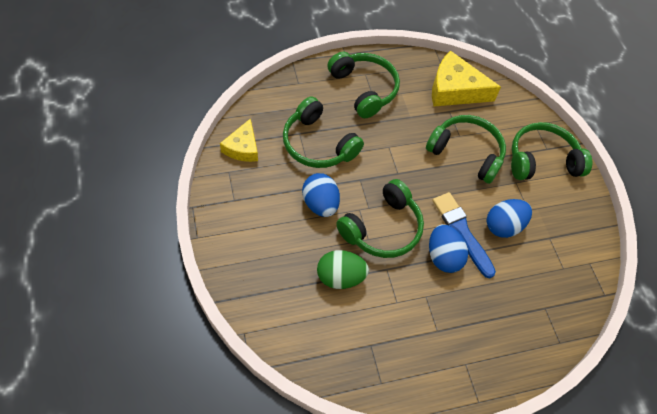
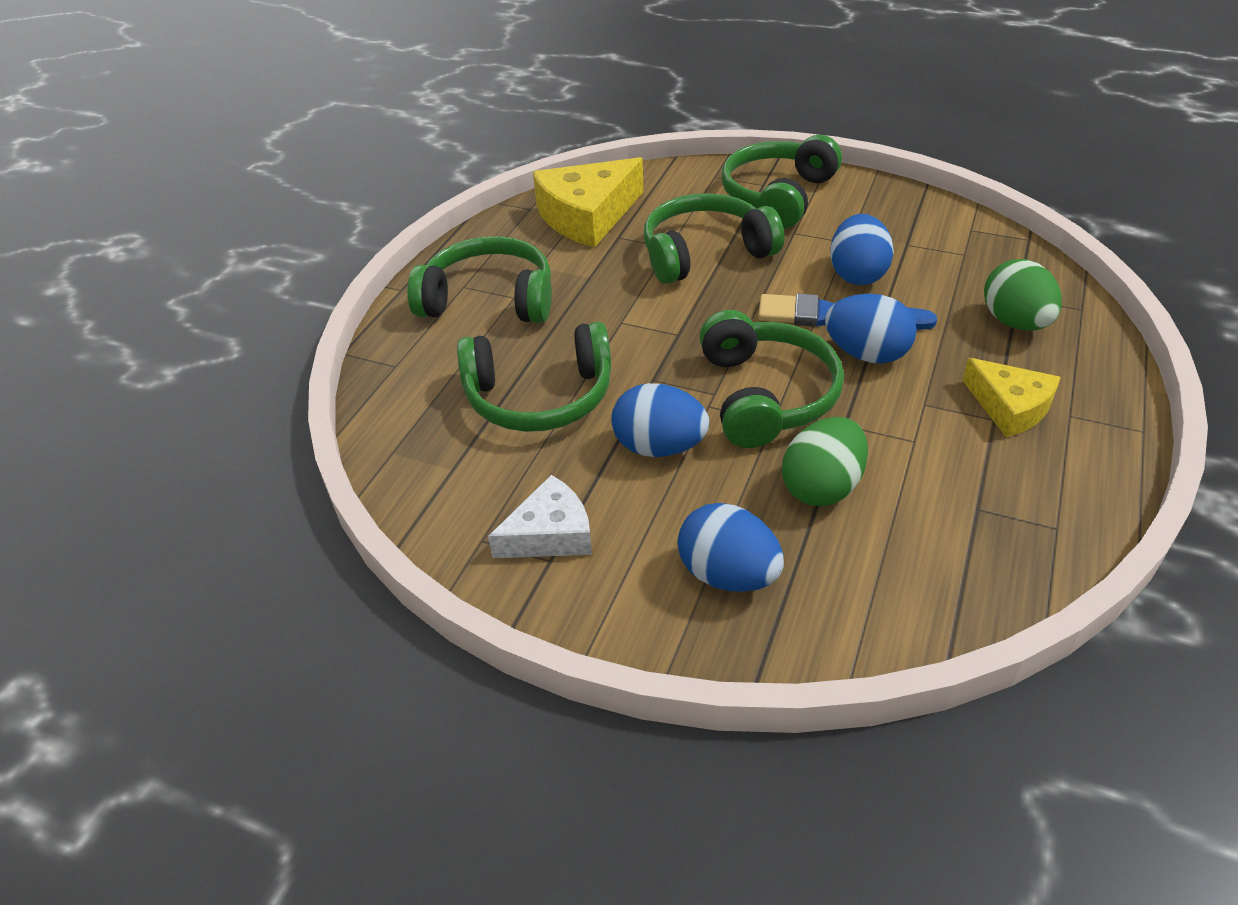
camera: 45 degrees left, 15 degrees down
yellow cheese [220,118,258,162] -> yellow cheese moved to [962,358,1061,437]
none -> white cheese [488,475,592,558]
none -> blue egg [677,503,784,592]
none -> green egg [984,259,1062,331]

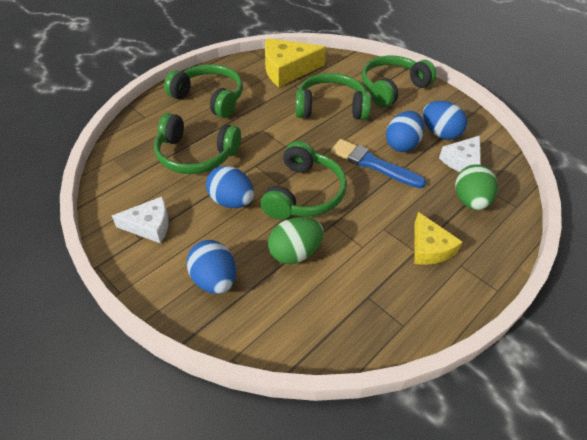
camera: 20 degrees right, 5 degrees up
blue egg [825,294,917,363] -> blue egg moved to [423,101,467,140]
none -> white cheese [439,136,481,172]

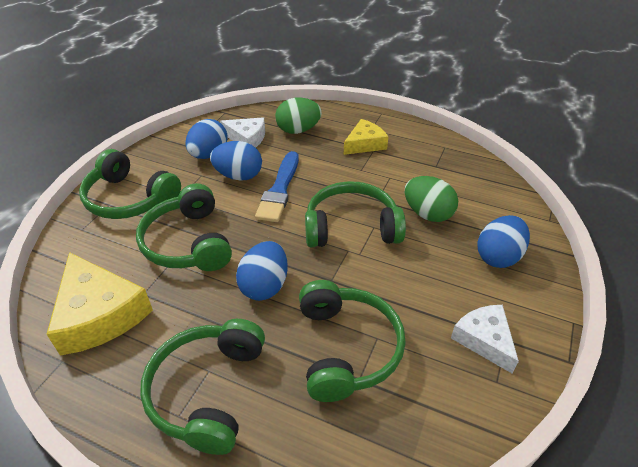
camera: 110 degrees left, 5 degrees down
blue egg [206,166,254,208] -> blue egg moved to [236,241,288,301]

